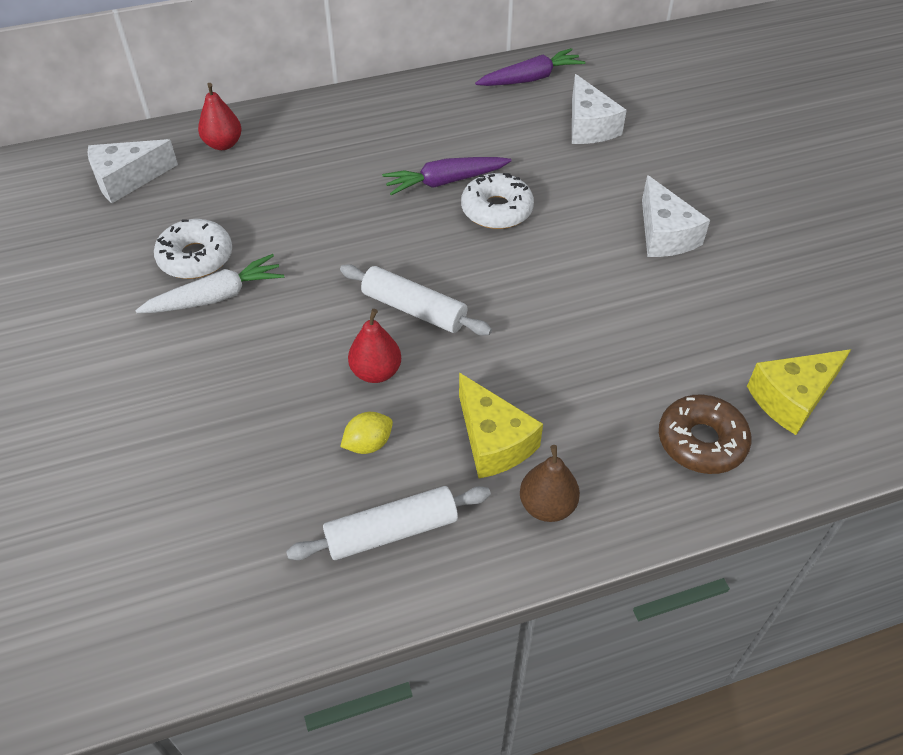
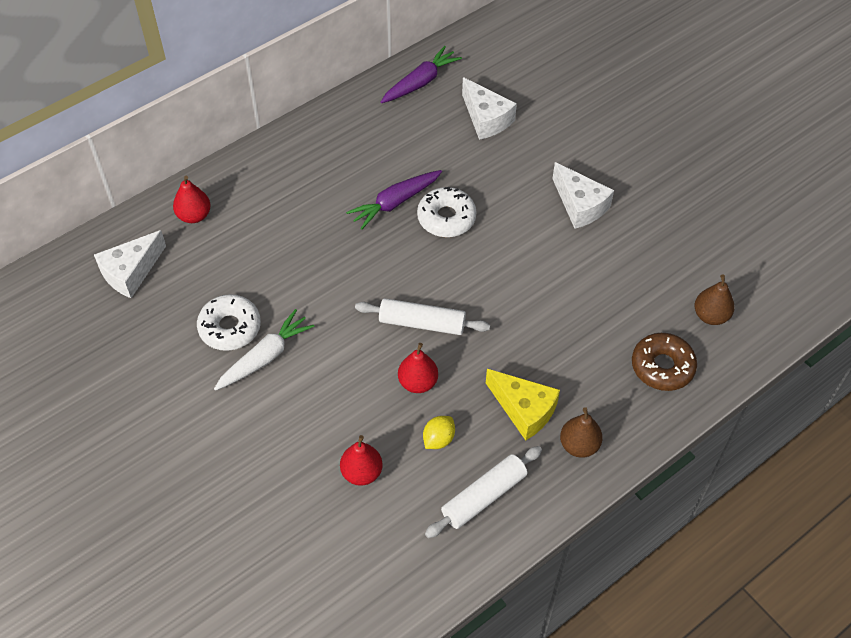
camera: 20 degrees left, 5 degrees up
yellow cheese [747,349,851,435] -> brown pear [695,274,735,325]
none -> red pear [340,435,383,486]

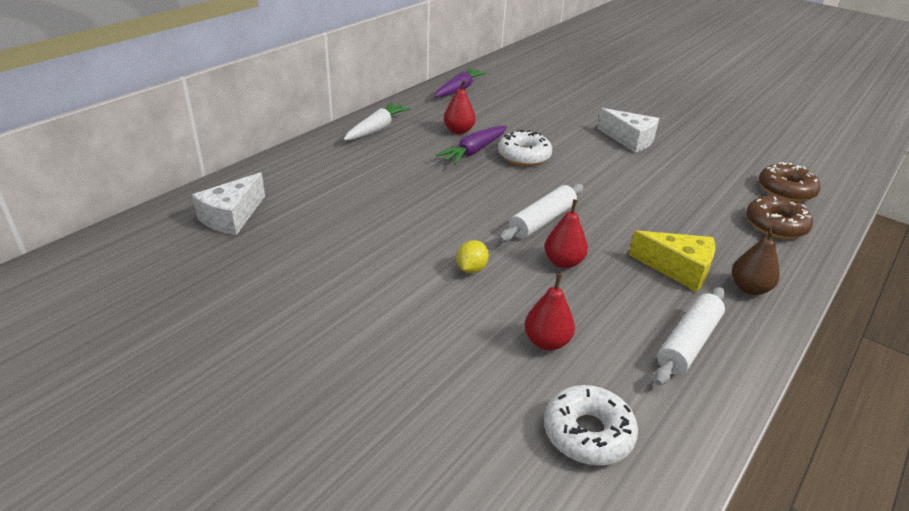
camera: 15 degrees left, 20 degrees down
red pear [173,176,211,223] -> red pear moved to [444,80,475,134]
white donut [197,294,261,351] -> white donut moved to [544,385,638,466]
white carrot [214,309,315,391] -> white carrot moved to [343,102,411,141]
white rolling pin [355,298,490,335] -> white rolling pin turned 45 degrees counterclockwise [499,184,583,242]
yellow lemon [423,416,455,449] -> yellow lemon moved to [457,240,489,273]
white cheese [462,77,517,140] -> none
brown pear [695,274,735,325] -> brown donut [759,162,821,202]

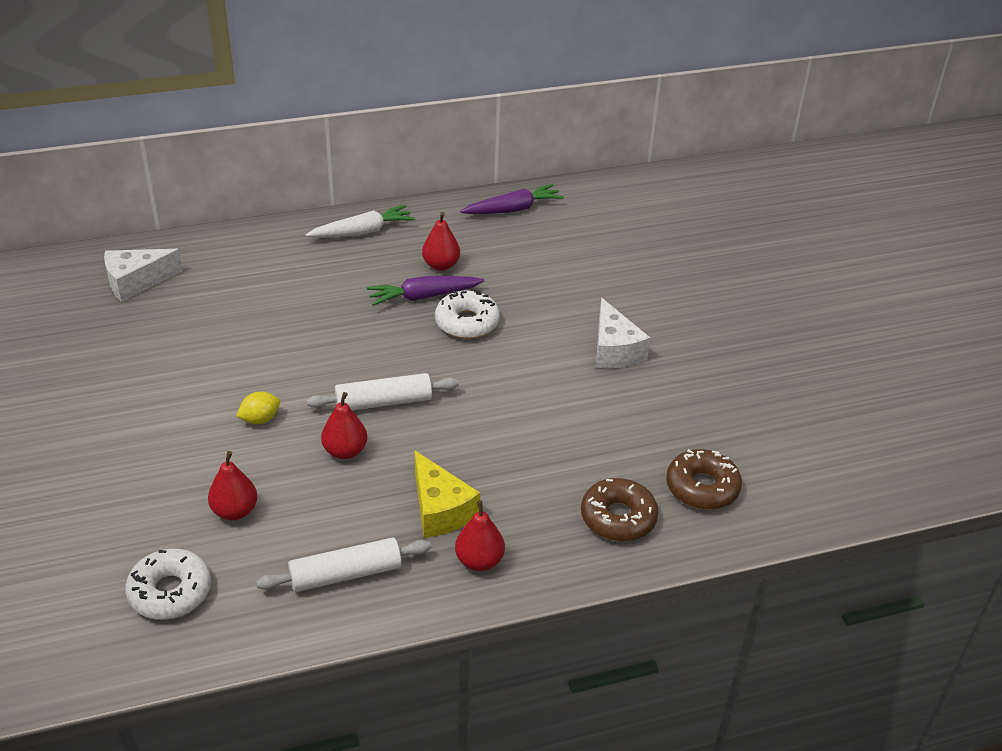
camera: 35 degrees right, 5 degrees up
brown pear [732,225,780,295] -> red pear [455,500,505,571]

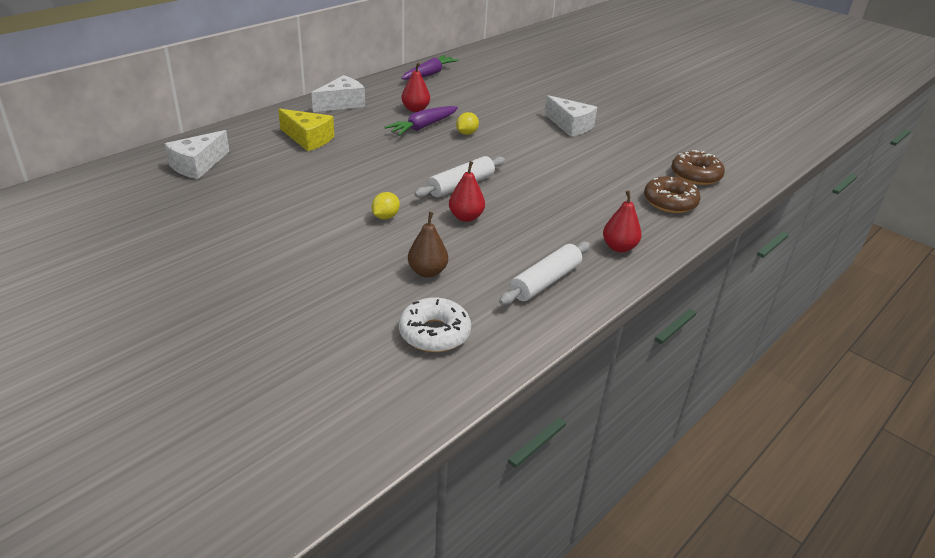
camera: 30 degrees left, 5 degrees down
red pear [208,451,257,520] -> brown pear [408,212,448,278]
white carrot [306,205,415,238] -> white cheese [311,75,365,112]
yellow cheese [415,451,480,538] -> yellow cheese moved to [278,109,334,151]
white donut [435,290,500,339] -> yellow lemon [456,112,479,135]

